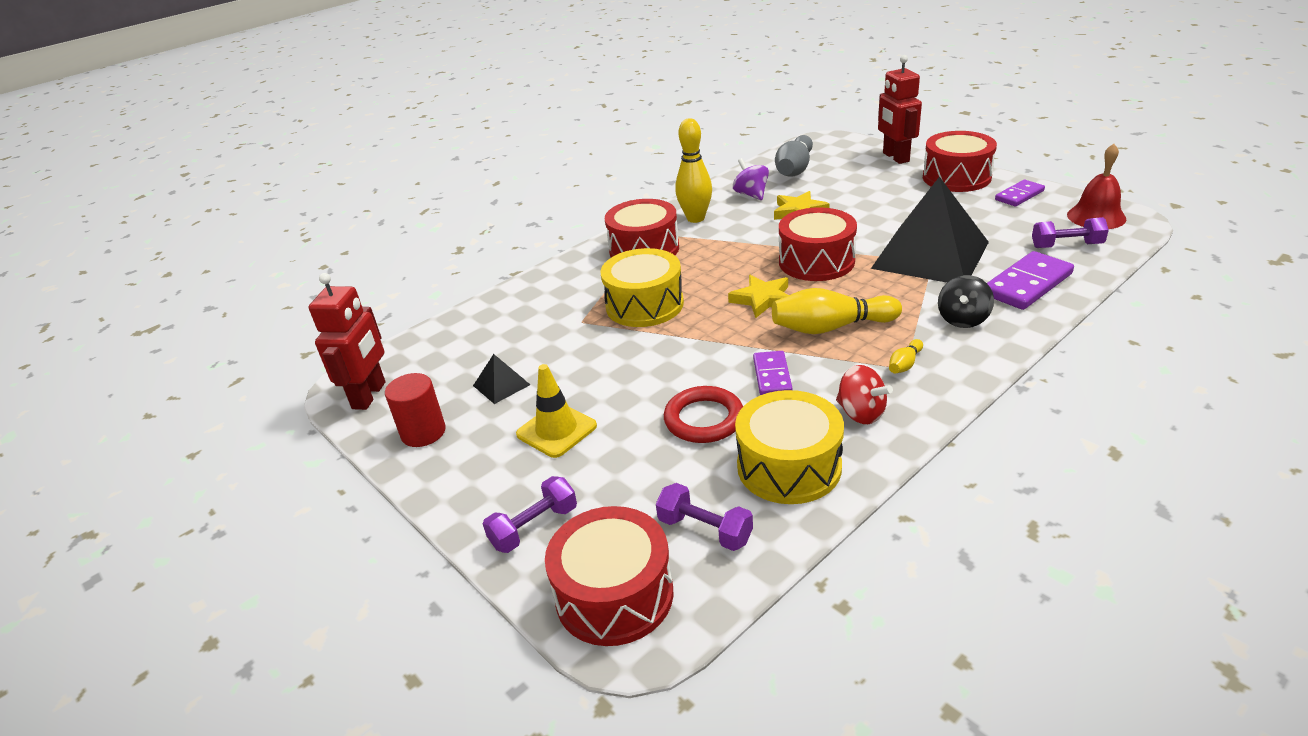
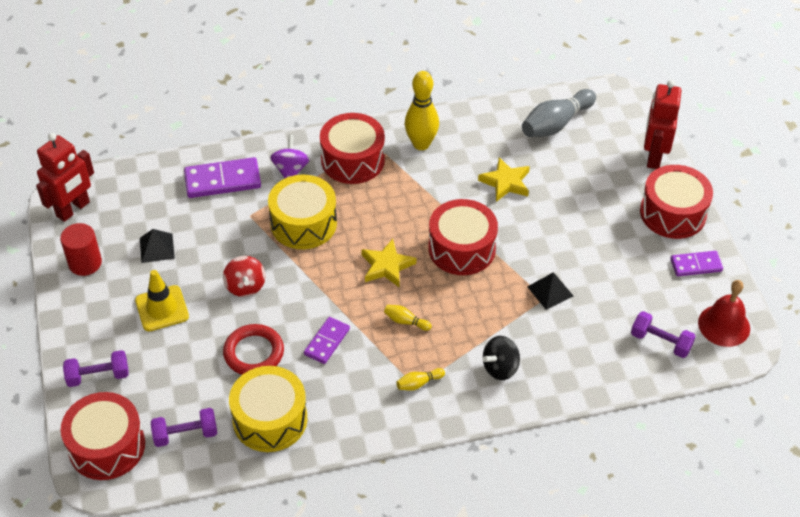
camera: 25 degrees right, 15 degrees up
purple dumbbell [656,483,753,551] -> purple dumbbell turned 75 degrees counterclockwise [151,408,217,447]
purple spinning top [733,158,769,200] -> purple spinning top moved to [270,135,310,178]
yellow bowling pin [772,288,902,334] -> yellow bowling pin [384,305,432,331], size x0.46
red spinning top [836,365,893,424] -> red spinning top moved to [223,256,266,297]
black pyramid [871,177,989,283] -> black pyramid [527,272,573,310], size x0.40
purple domino [987,251,1074,310] -> purple domino moved to [184,157,261,198]

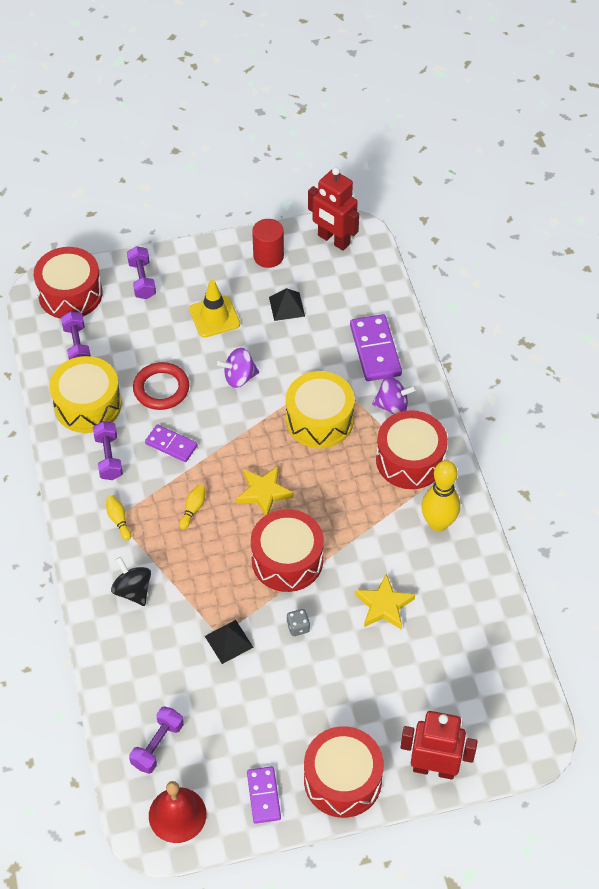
camera: 90 degrees right, 5 degrees up
red spinning top [223,256,266,297] -> purple spinning top [217,348,259,388]
grey bowling pin [522,89,596,137] -> none
none -> purple dumbbell [93,421,123,480]
none -> grey dice [287,609,310,636]

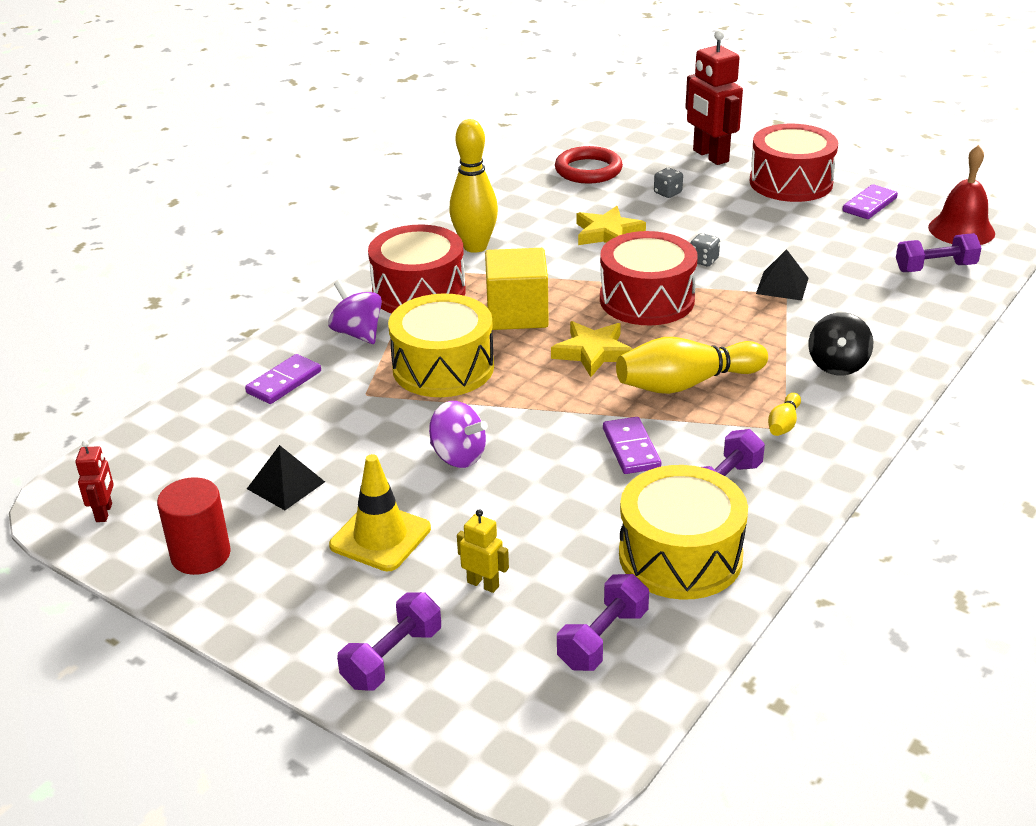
camera: 130 degrees left, 20 degrees down
red drum [34,247,102,319] -> none
red ring [133,362,189,410] -> red ring moved to [555,146,623,184]
yellow bowling pin [179,484,206,530] -> yellow bowling pin [616,337,768,394], size x2.17
red robot [308,167,359,251] -> red robot [75,440,114,522], size x0.48
purple domino [350,314,402,381] -> purple domino [245,354,321,404], size x0.62
none -> yellow robot [457,509,509,593]
none -> yellow cube [485,248,549,330]
none -> grey dice [654,168,683,198]

